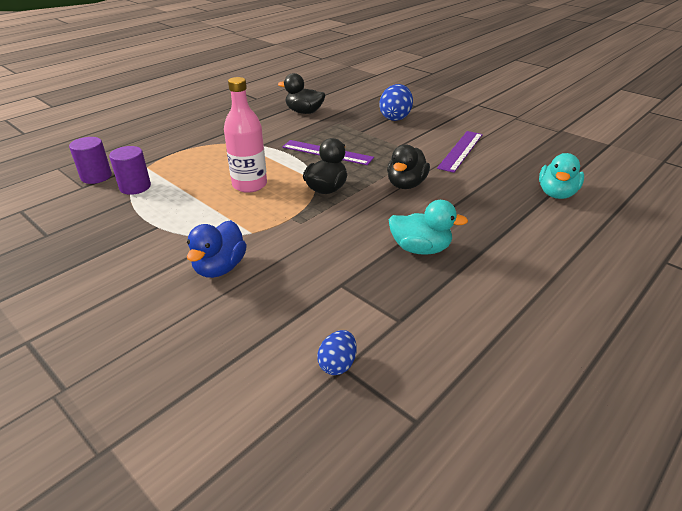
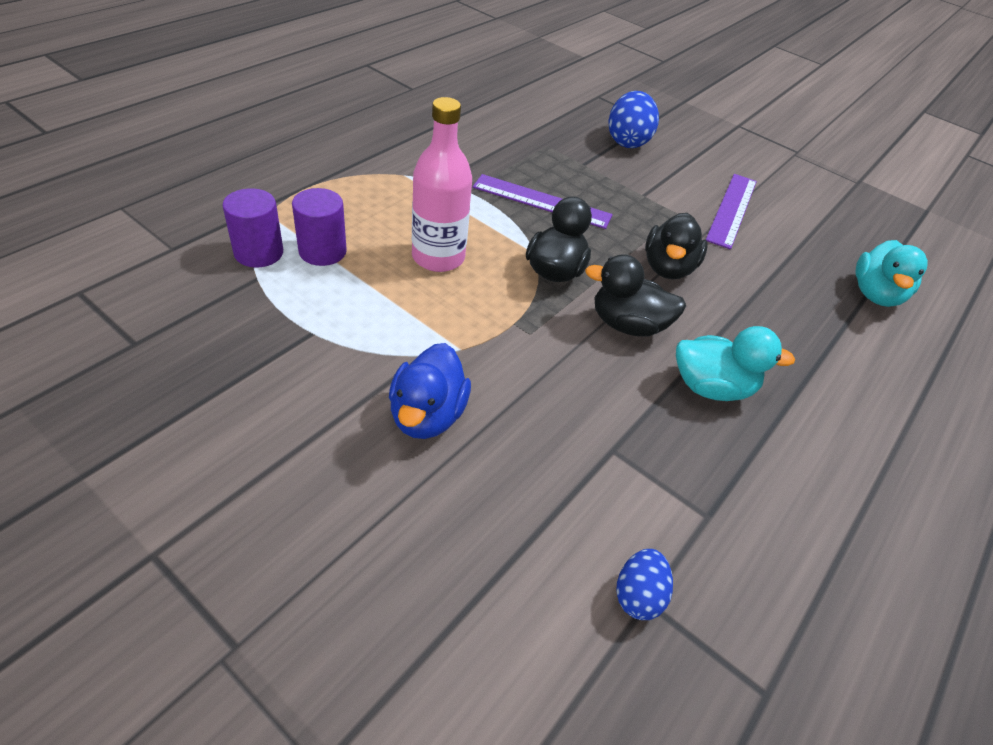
camera: 10 degrees left, 10 degrees up
purple cylinder [69,137,112,184] -> purple cylinder moved to [292,188,347,266]
black duck [278,73,325,114] -> black duck moved to [585,254,686,337]

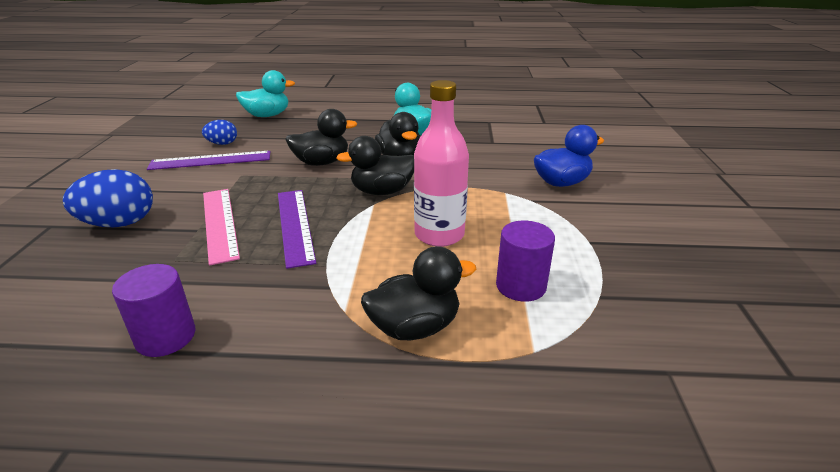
camera: 120 degrees left, 15 degrees down
purple cylinder [223,188,283,268] -> purple cylinder moved to [112,264,195,357]
blue egg [616,549,673,620] -> blue egg moved to [202,120,237,145]
none -> pink ruler [203,189,240,266]
none -> black duck [361,246,476,340]

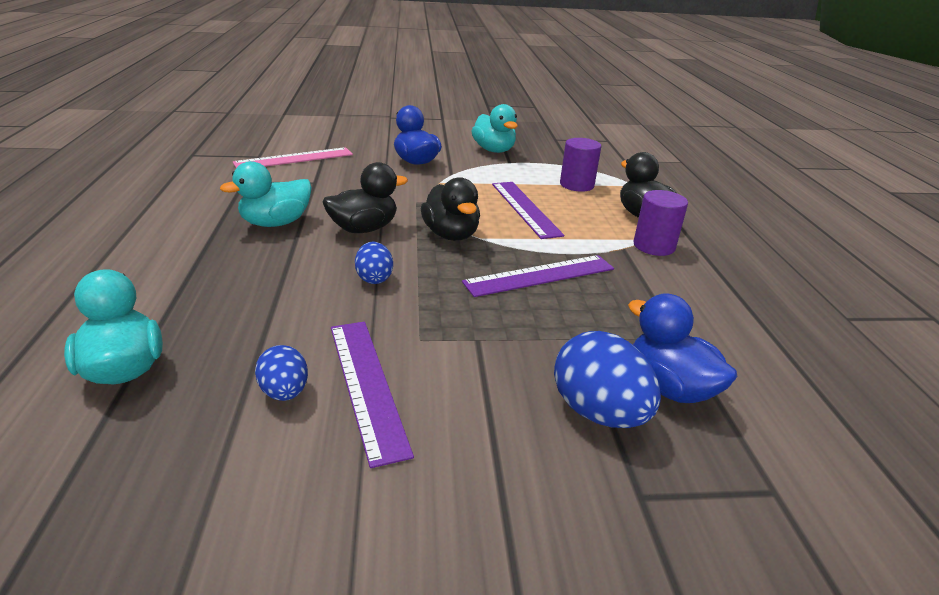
camera: 100 degrees left, 0 degrees up
purple cylinder [112,264,195,357] -> purple cylinder moved to [633,190,688,256]
pink ruler [203,189,240,266] -> pink ruler moved to [233,147,353,168]
black duck [285,109,358,166] -> blue egg [355,242,393,284]
pink bottle [414,80,469,247] -> purple ruler [492,182,564,239]
none -> turquoise duck [471,104,518,153]
none -> blue duck [628,293,738,403]

